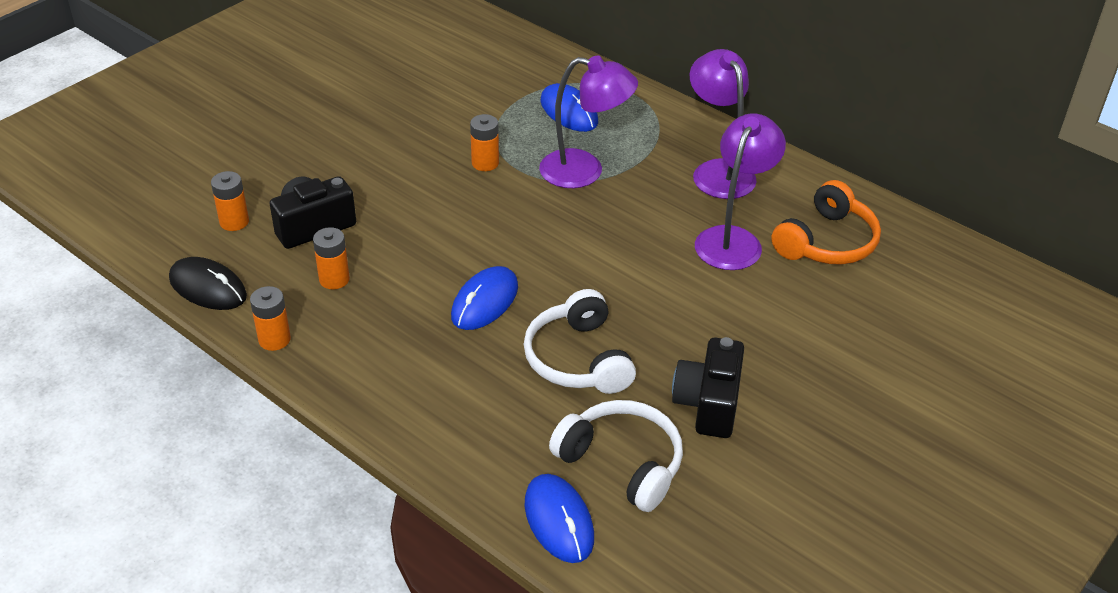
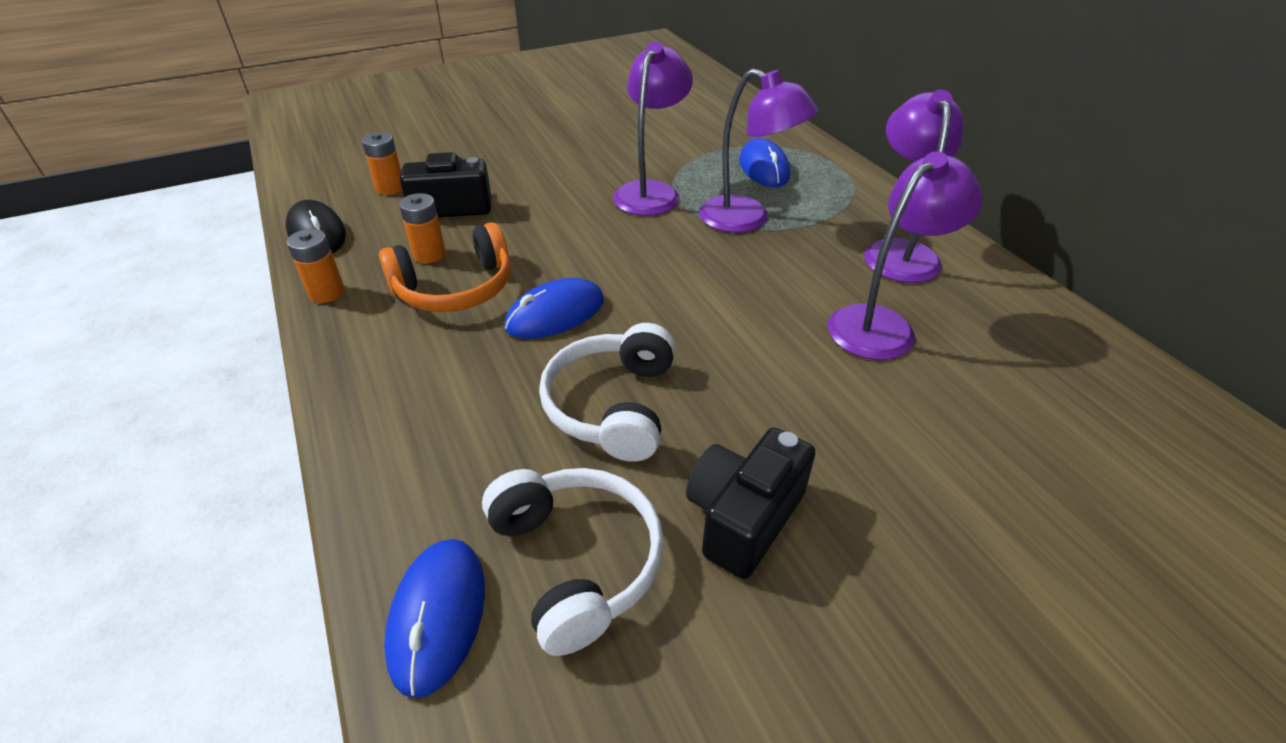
camera: 25 degrees right, 0 degrees up
orange battery [470,114,499,171] -> purple lamp [613,42,693,216]
orange headphones [772,180,881,265] -> orange headphones moved to [379,222,511,312]

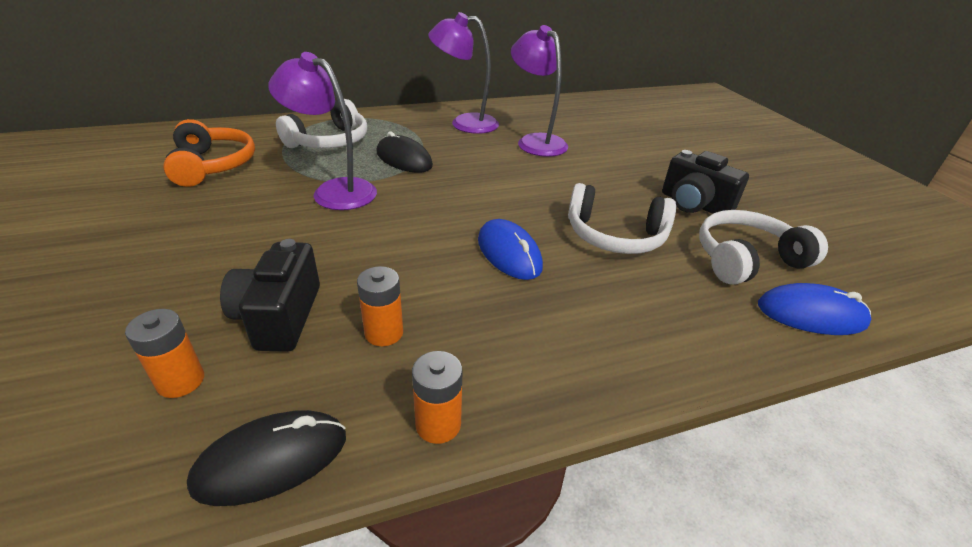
camera: 85 degrees left, 5 degrees down
orange headphones [379,222,511,312] -> orange headphones moved to [163,119,255,187]
purple lamp [699,69,819,233] -> black mouse [376,132,433,173]
blue mouse [739,138,790,187] -> white headphones [276,99,367,148]

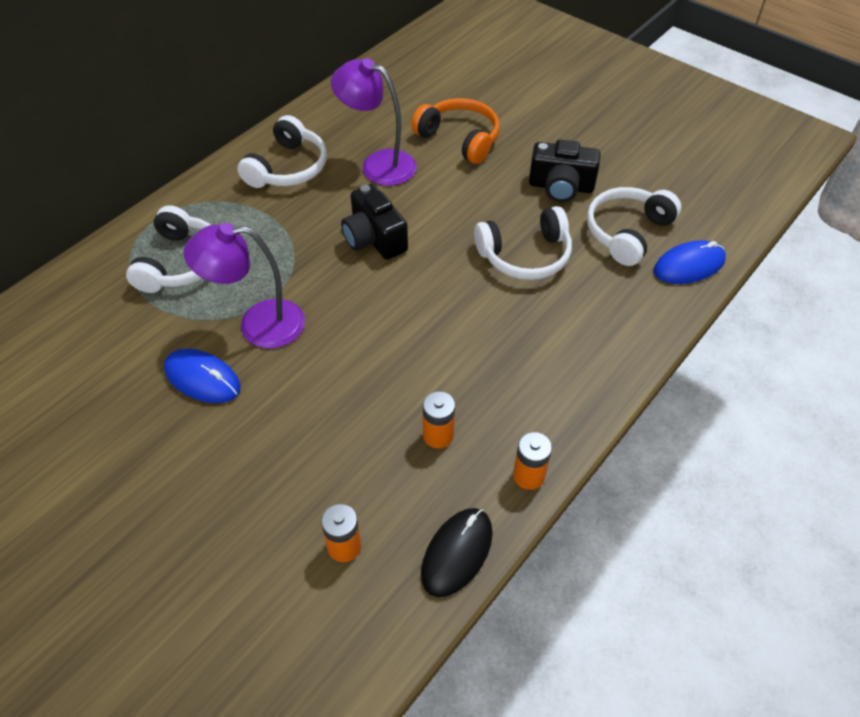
camera: 30 degrees left, 15 degrees up
orange headphones [163,119,255,187] -> orange headphones moved to [411,98,500,164]
black camera [220,239,320,352] -> black camera moved to [341,184,408,260]
black mouse [376,132,433,173] -> none
purple lamp [428,12,499,134] -> white headphones [237,115,327,188]
blue mouse [478,219,543,280] -> blue mouse moved to [164,349,240,403]

